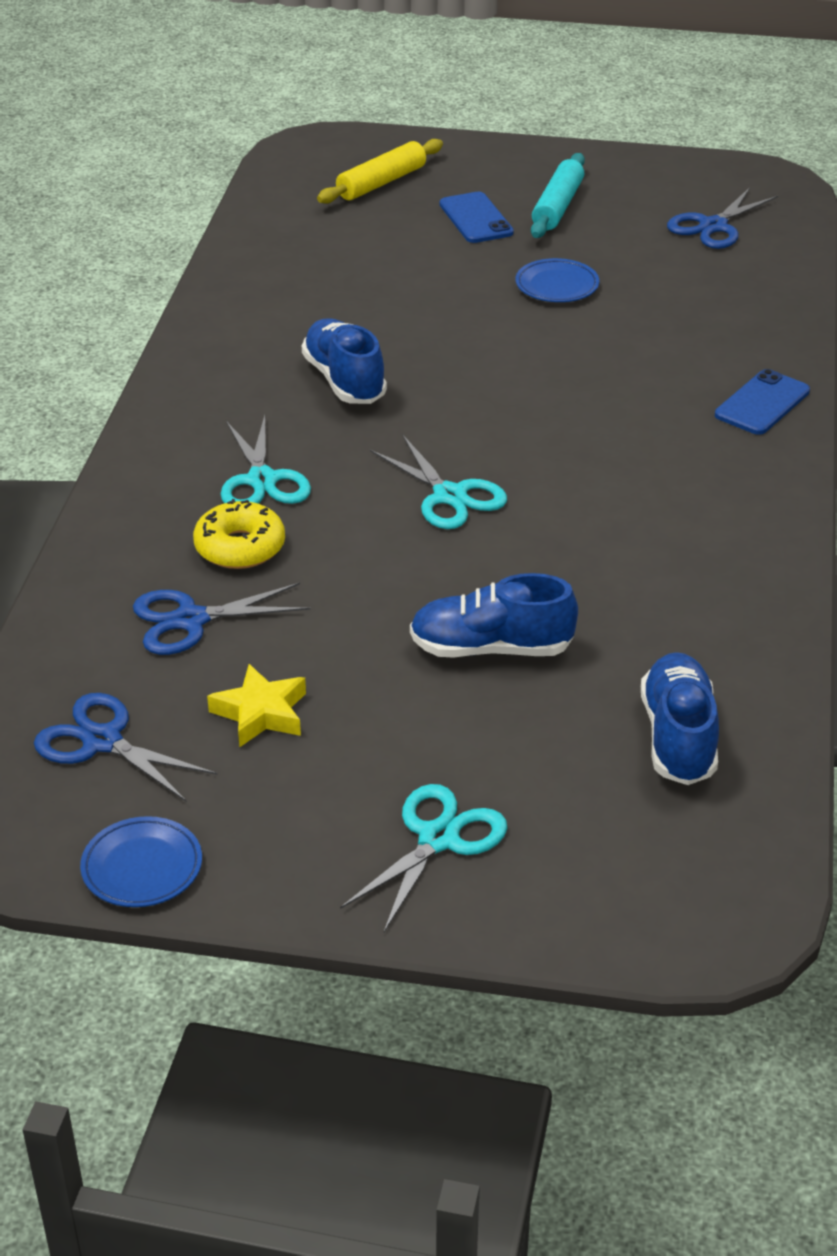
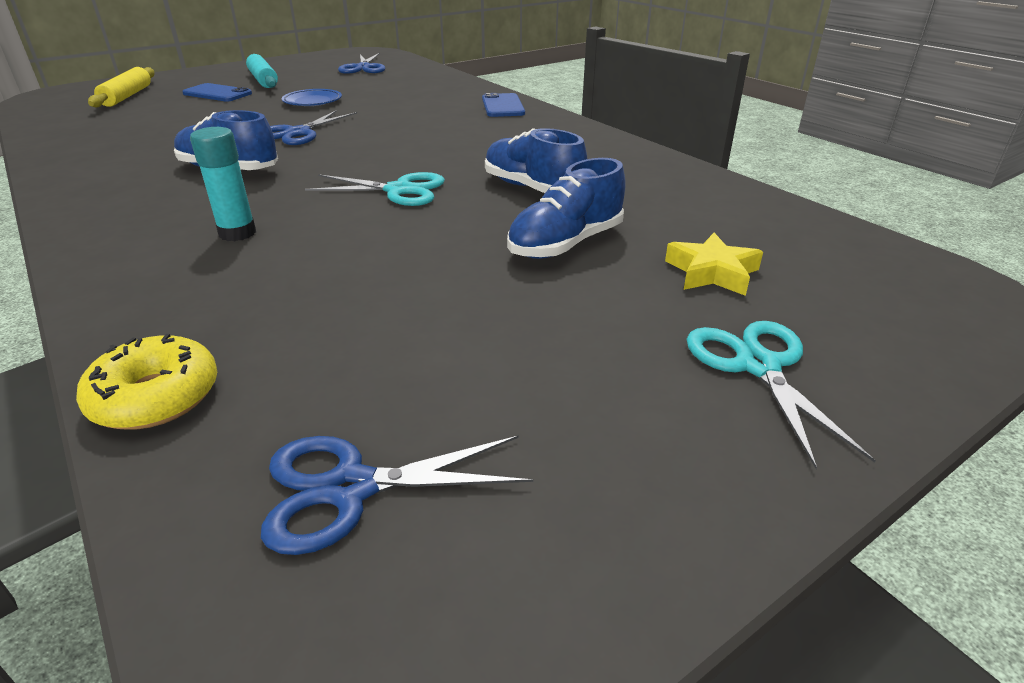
camera: 45 degrees left, 5 degrees down
blue plate [80,816,202,907] -> none
blue scissors [133,583,311,655] -> blue scissors moved to [270,110,357,145]
yellow donut [193,499,285,569] -> yellow donut moved to [76,334,217,429]
yellow star [207,664,306,748] -> yellow star moved to [665,233,763,296]
turquoise scissors [221,416,311,504] -> turquoise glue stick [190,127,256,241]
blue shoe [641,652,719,785] -> blue shoe moved to [485,128,587,193]

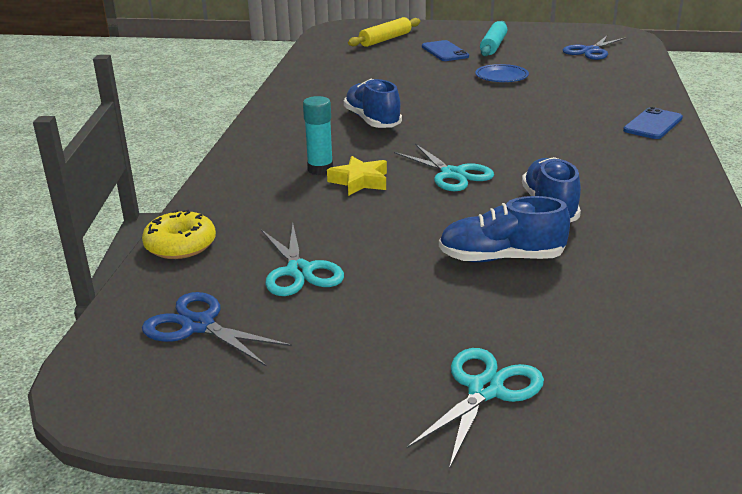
camera: 45 degrees right, 5 degrees down
blue scissors [270,110,357,145] -> none
yellow star [665,233,763,296] -> yellow star moved to [327,156,387,196]
none -> turquoise scissors [261,224,344,296]

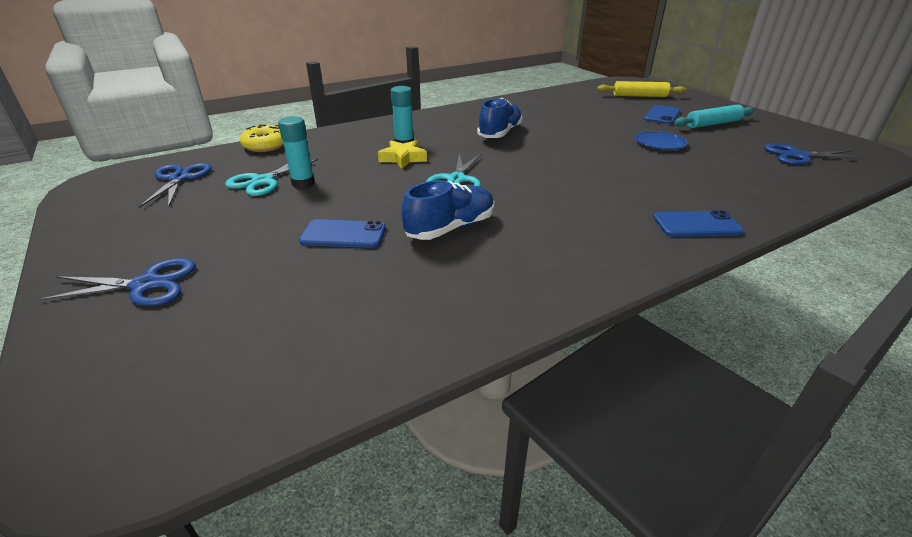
camera: 50 degrees right, 5 degrees up
turquoise scissors [407,348,544,469] -> blue scissors [36,258,196,306]
blue shoe [439,196,570,262] -> blue phone [299,219,386,248]
none -> turquoise glue stick [278,116,315,188]

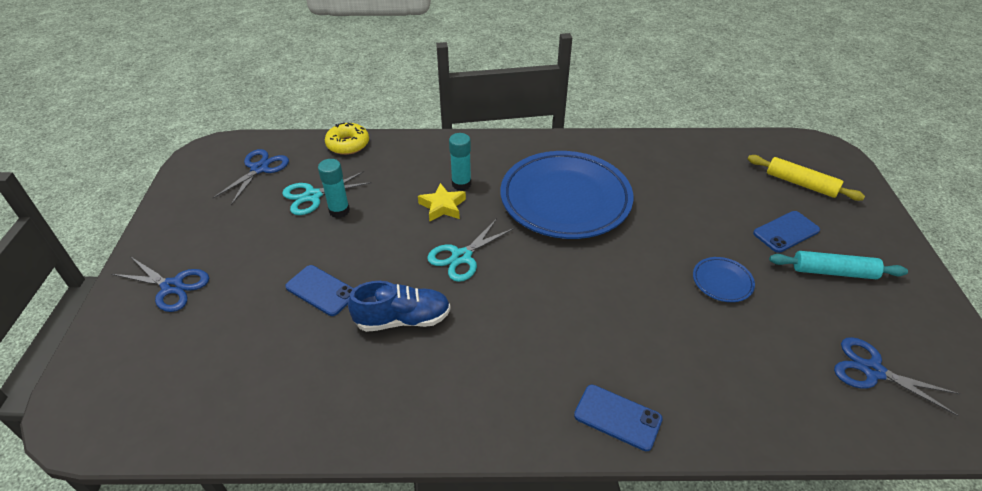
camera: 30 degrees right, 10 degrees up
blue shoe [477,98,523,138] -> blue plate [501,151,633,239]

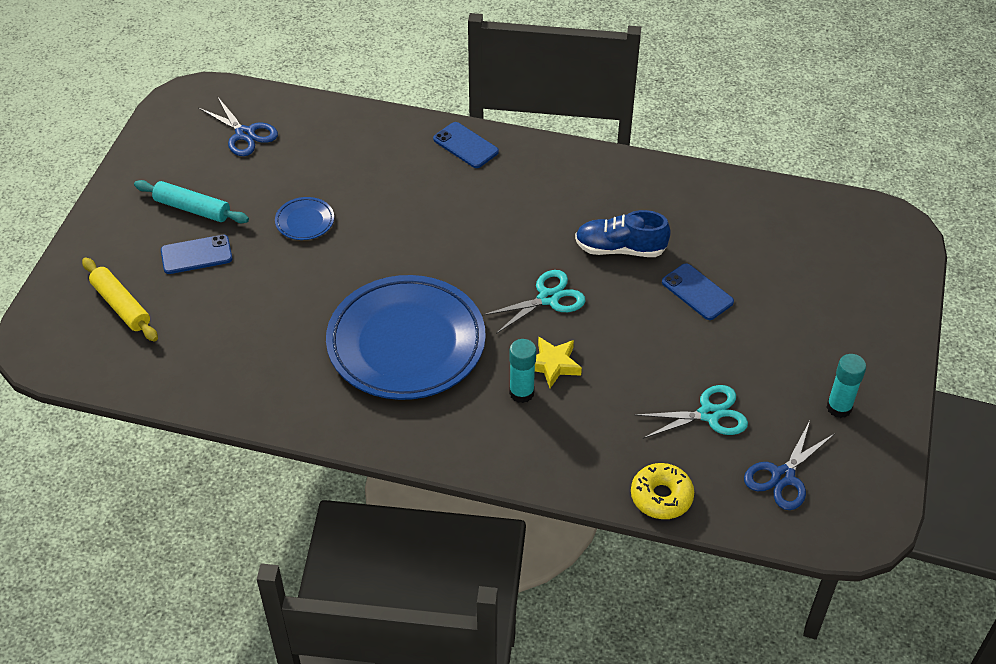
camera: 165 degrees left, 5 degrees up
blue scissors [112,257,209,312] -> none
turquoise glue stick [318,159,350,218] -> turquoise glue stick moved to [826,354,866,418]

